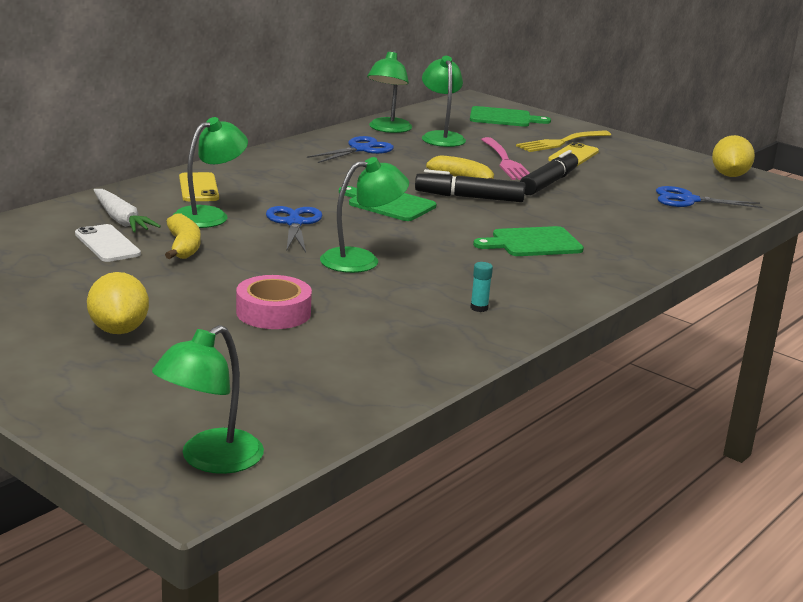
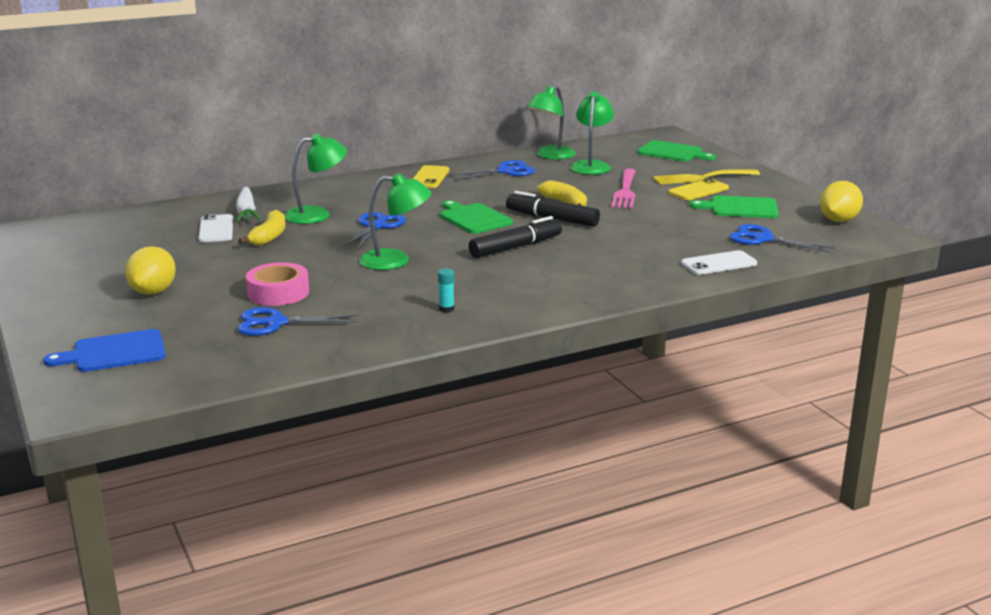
camera: 25 degrees right, 0 degrees up
green lamp [152,325,264,474] -> none
yellow phone [179,172,219,201] -> yellow phone moved to [413,165,449,188]
green cutting board [473,226,584,256] -> green cutting board moved to [690,196,779,218]
black marker [520,150,578,195] -> black marker moved to [468,216,562,258]
none -> blue cutting board [43,329,166,372]
none -> blue scissors [237,307,358,336]
none -> white phone [681,250,757,275]

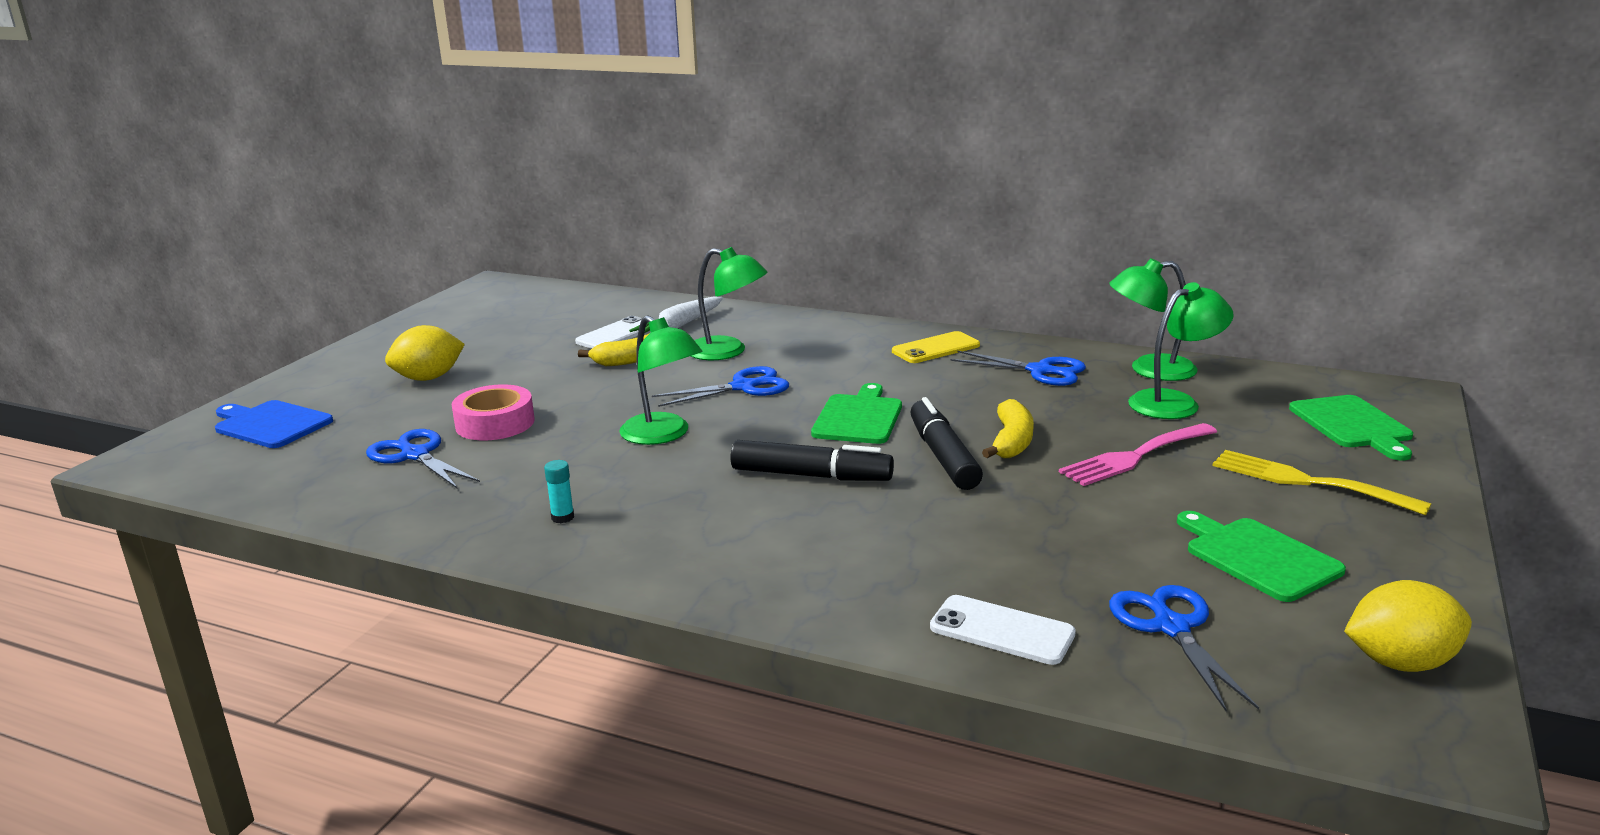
camera: 50 degrees right, 0 degrees up
yellow phone [668,178,729,200] -> none

